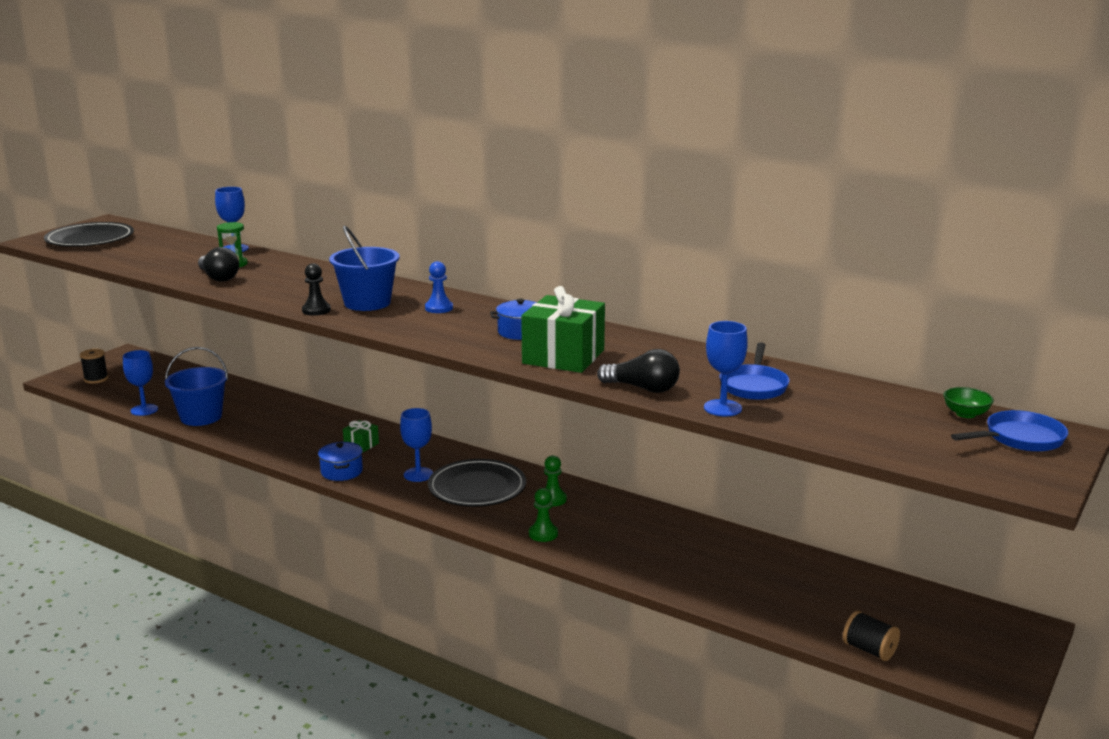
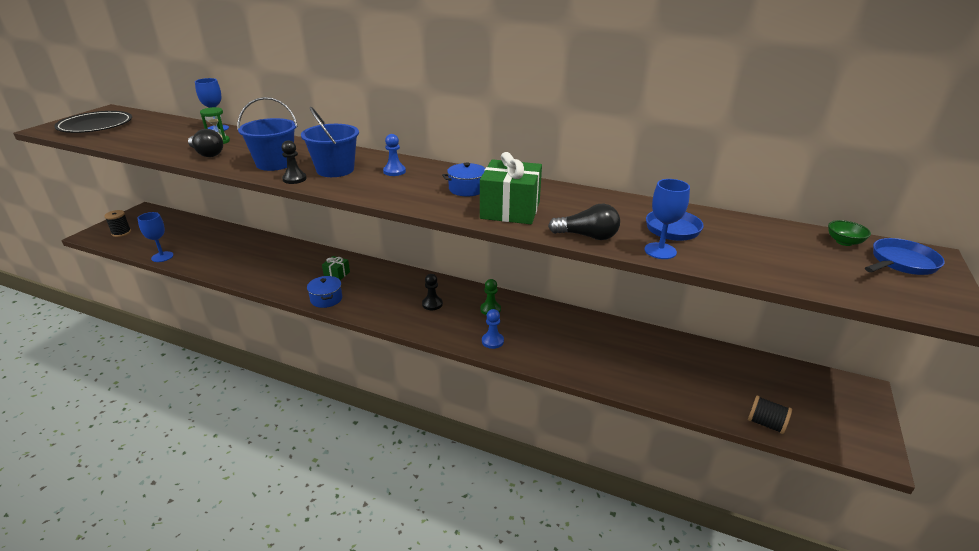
camera: 10 degrees left, 10 degrees up
blue bucket [165,347,228,426] -> blue bucket moved to [238,97,298,171]
blue goblet [400,408,433,482] -> none
black plate [428,459,526,507] -> black pawn [422,274,443,310]
green pawn [529,488,558,542] -> blue pawn [482,309,504,349]

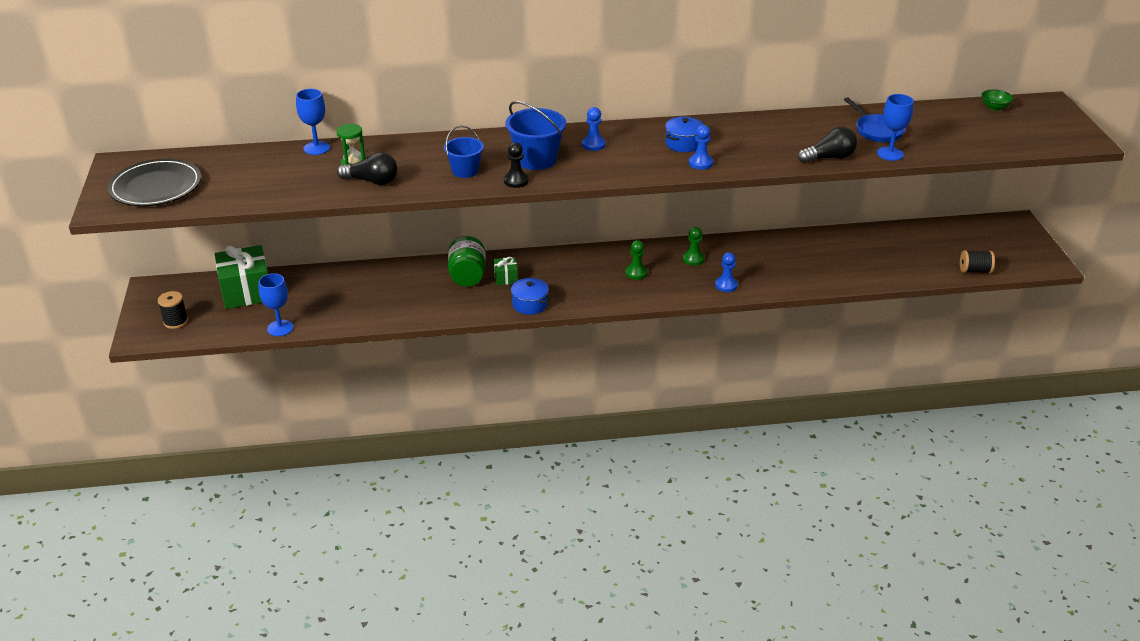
camera: 30 degrees left, 5 degrees up
blue bucket [238,97,298,171] -> blue bucket [444,126,484,178], size x0.65
black pawn [422,274,443,310] -> green pawn [625,240,647,280]
green gift [480,152,542,224] -> green gift moved to [215,245,268,309]
blue pan [865,238,945,275] -> none
none -> green jar [448,236,486,286]
none -> blue pawn [689,125,713,170]

